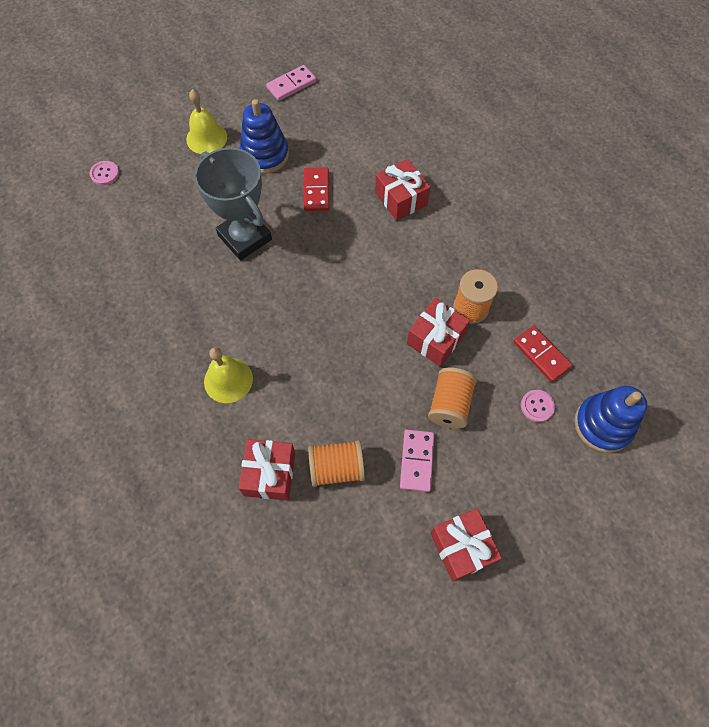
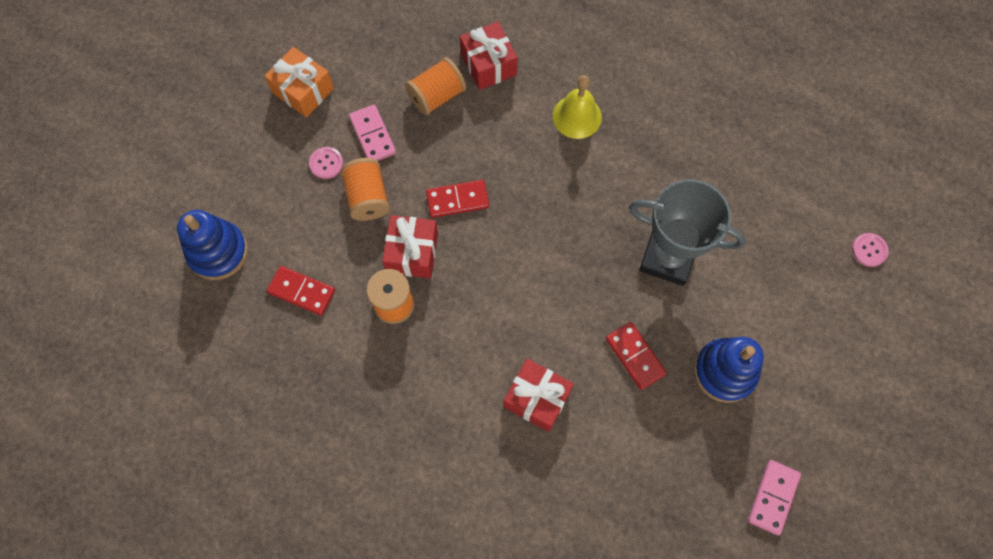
camera: 150 degrees right, 5 degrees up
yellow bell [186,89,227,154] -> none
red gift [430,508,502,581] -> orange gift [265,47,334,118]
pink button [521,390,555,422] -> pink button moved to [309,147,343,179]
none -> red domino [426,180,489,218]

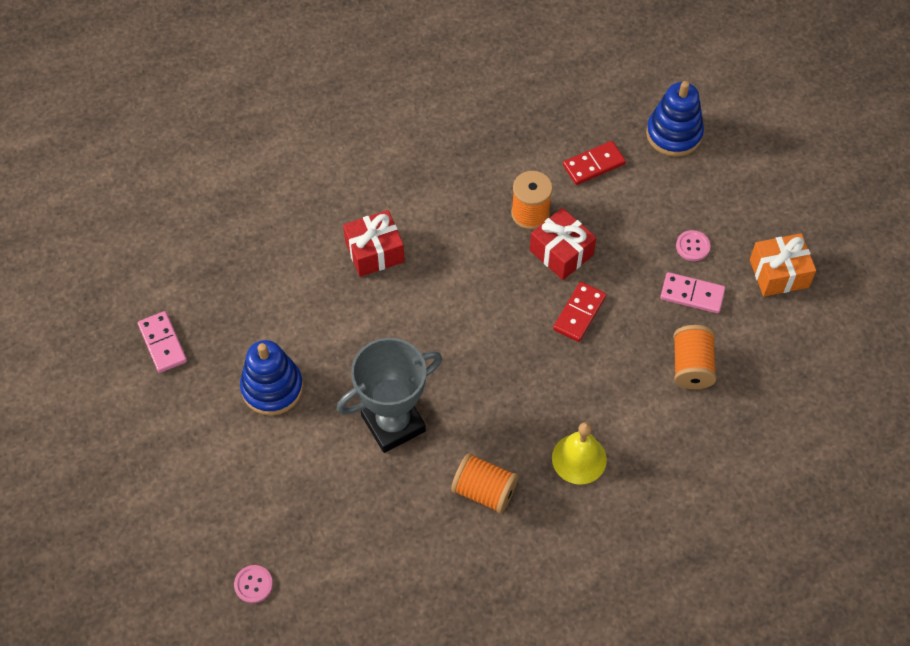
camera: 130 degrees right, 10 degrees down
orange spool [341,158,390,221] -> orange spool moved to [451,453,518,514]
red gift [460,21,518,90] -> none
red domino [606,322,667,390] -> none

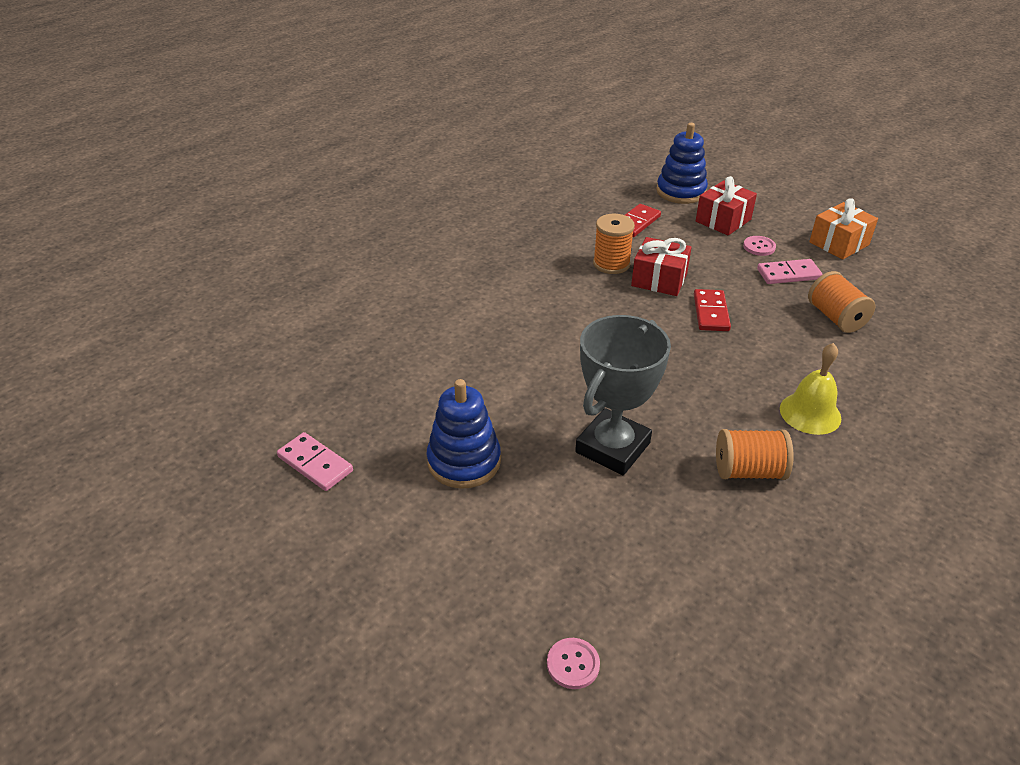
camera: 25 degrees left, 20 degrees down
red gift [343,210,405,277] -> red gift moved to [696,176,757,235]

